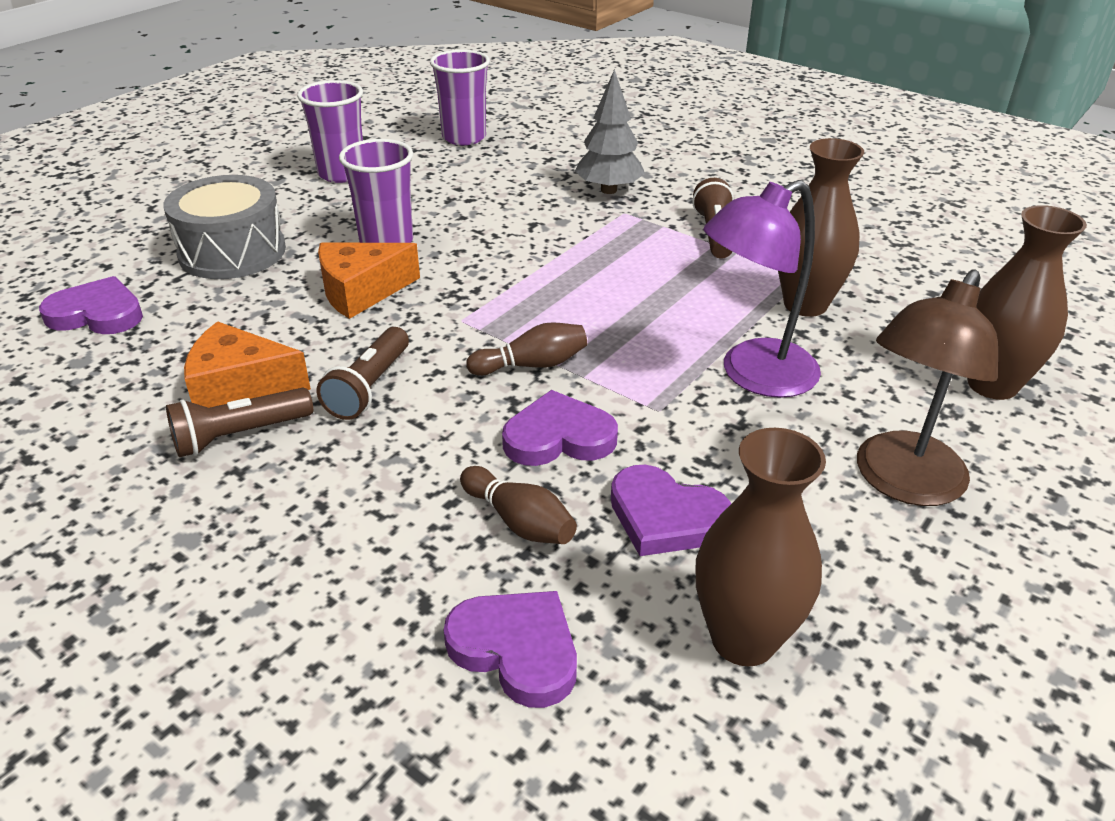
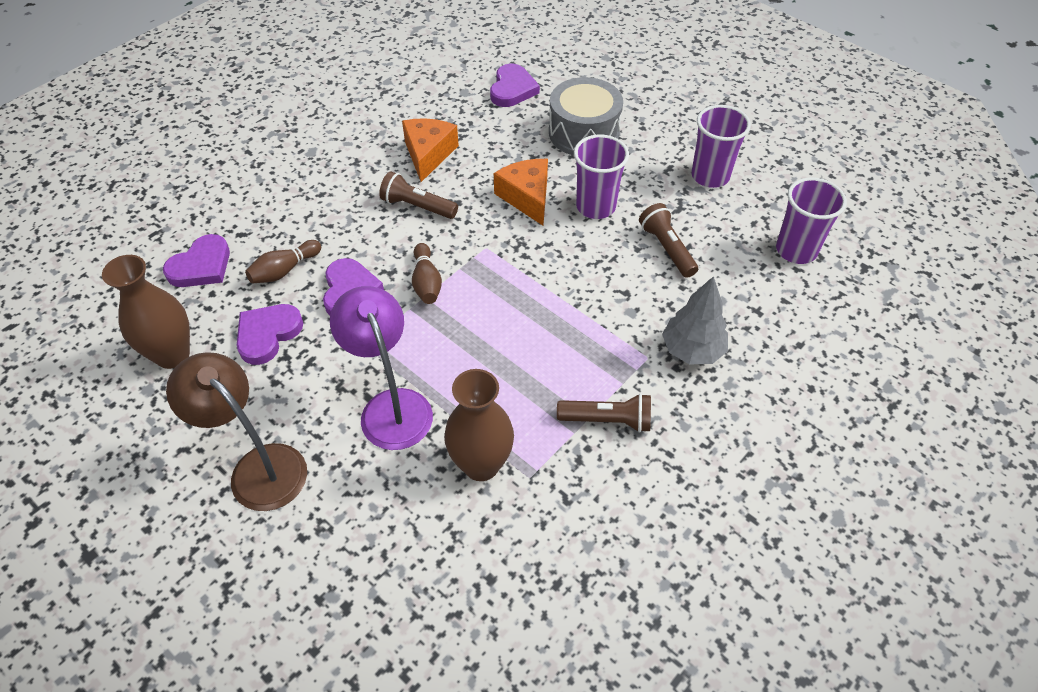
camera: 95 degrees right, 15 degrees up
brown flashlight [166,388,313,457] -> brown flashlight moved to [639,203,698,278]
brown vase [967,205,1087,400] -> none

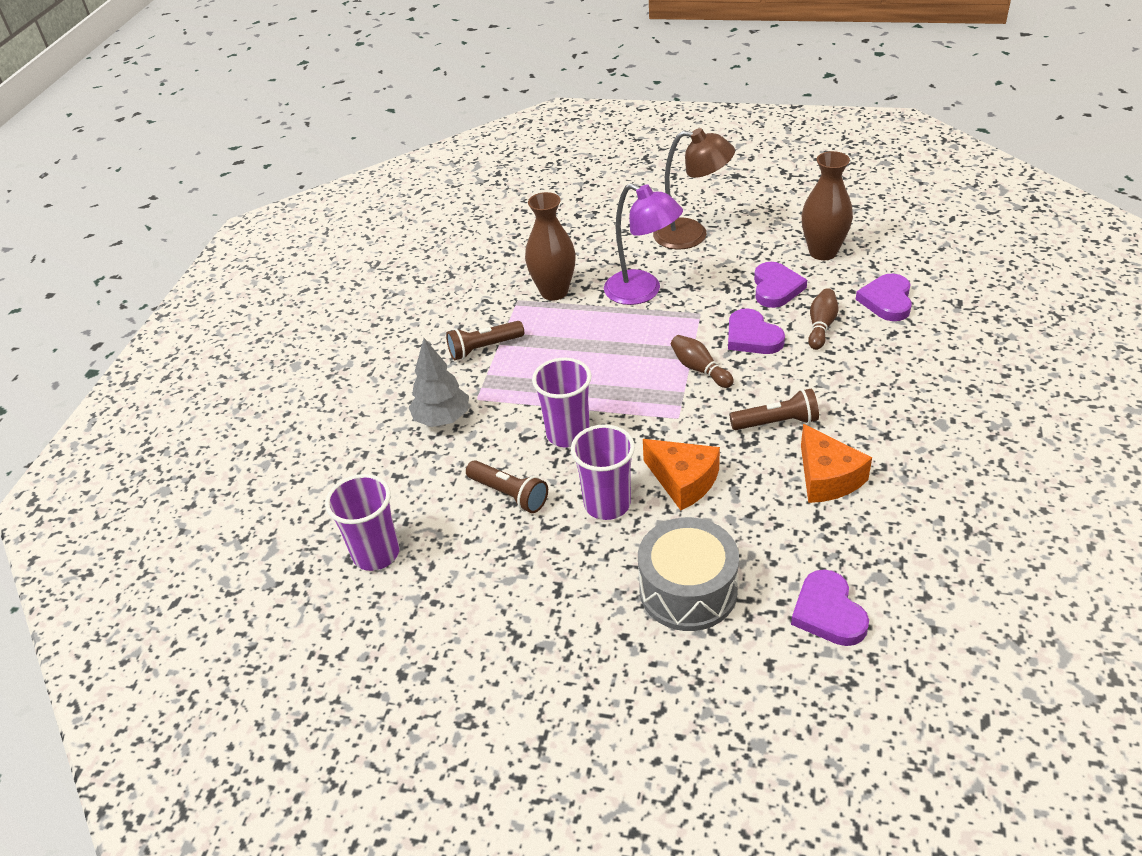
camera: 155 degrees right, 10 degrees down
purple cup [692,105,751,188] -> purple cup moved to [532,358,591,447]

